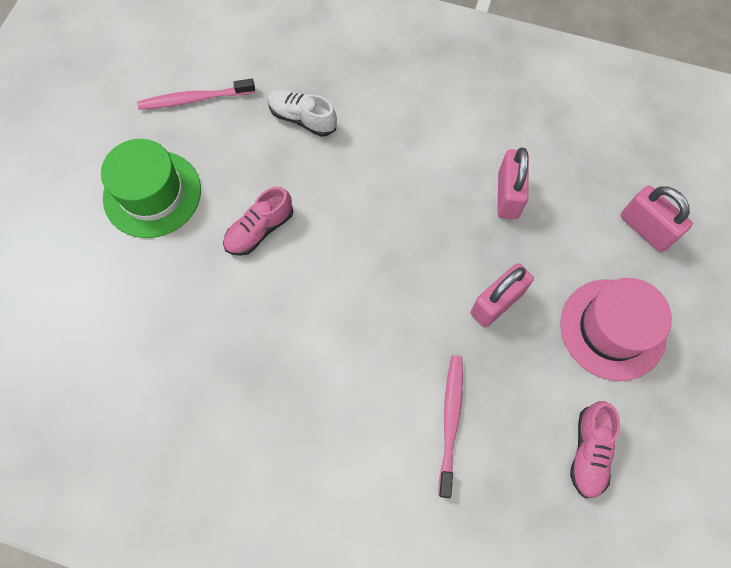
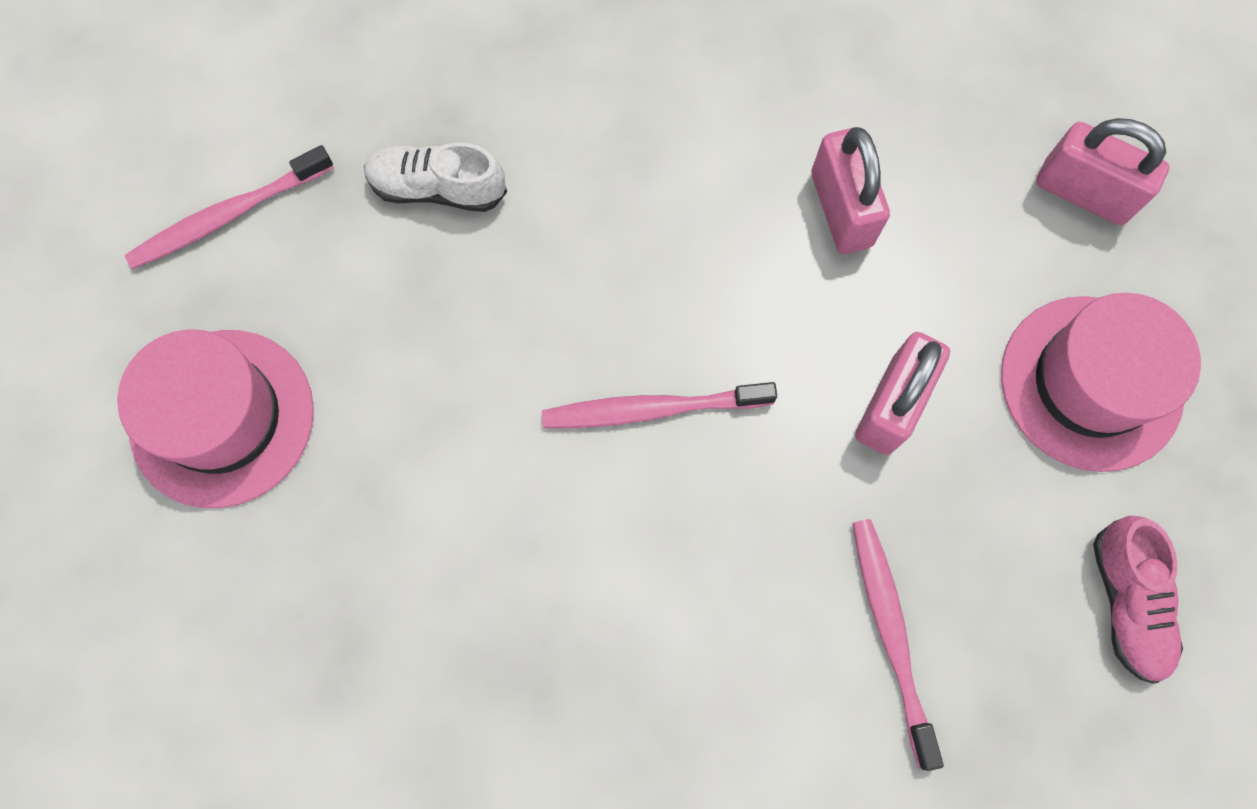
camera: 20 degrees left, 5 degrees up
green hat [101,139,201,238] -> pink hat [117,330,314,508]
pink shoe [223,187,293,256] -> none
none -> pink toothbrush [542,382,777,428]

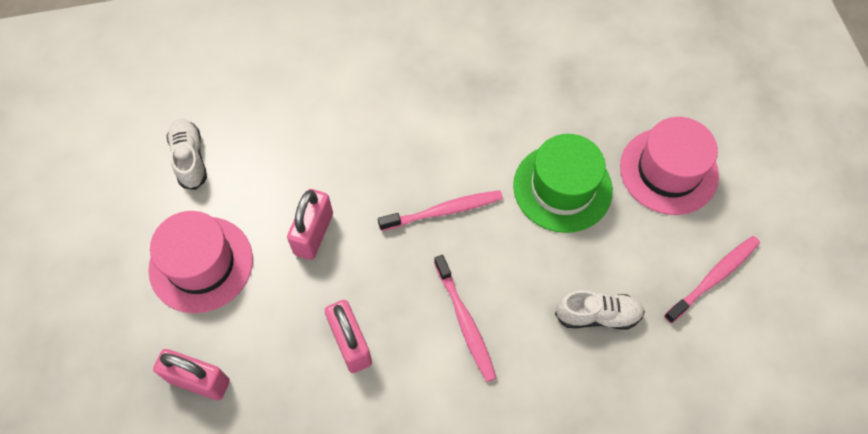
camera: 170 degrees right, 10 degrees down
pink toothbrush [853,519,944,771] -> pink toothbrush moved to [434,255,497,382]
pink shoe [1093,516,1183,683] -> white shoe [166,119,207,190]
none -> green hat [513,134,613,233]

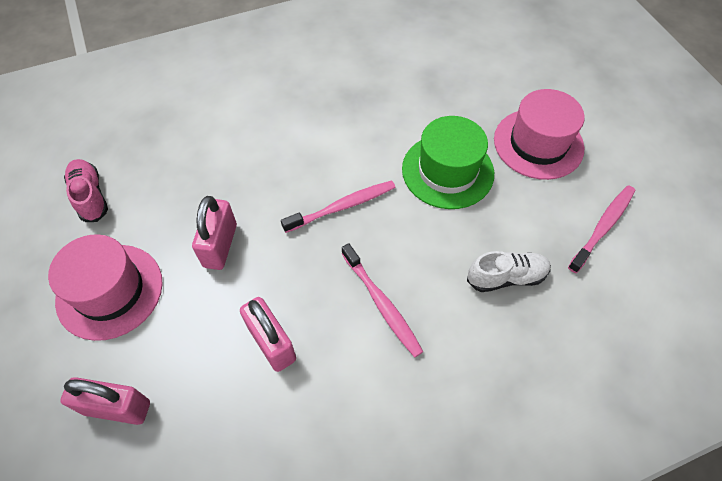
camera: 10 degrees left, 5 degrees down
white shoe [166,119,207,190] -> pink shoe [64,159,108,222]

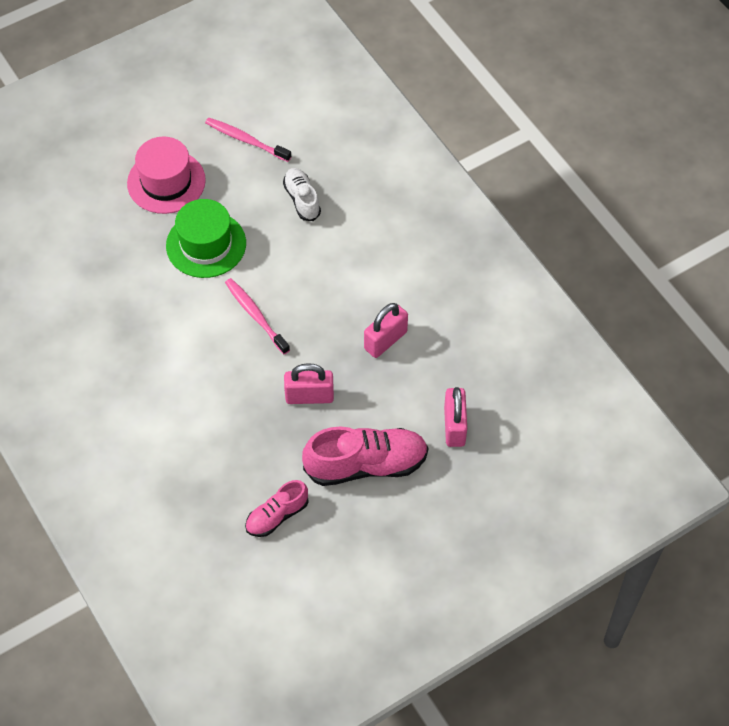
camera: 100 degrees left, 0 degrees up
pink hat [48,234,163,341] -> pink shoe [302,426,428,486]
pink toothbrush [341,243,423,357] -> none

